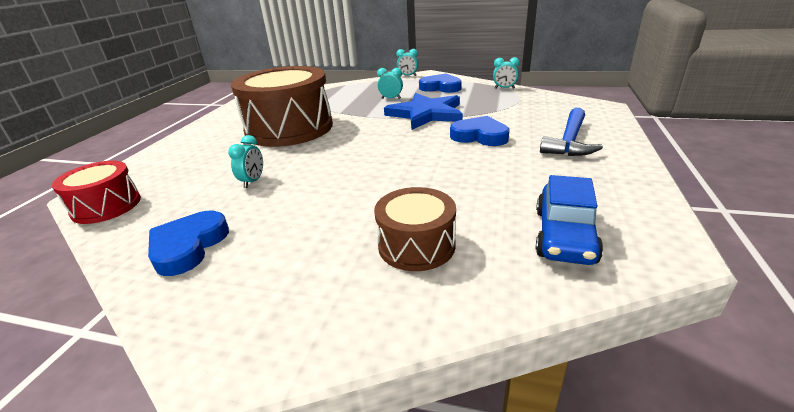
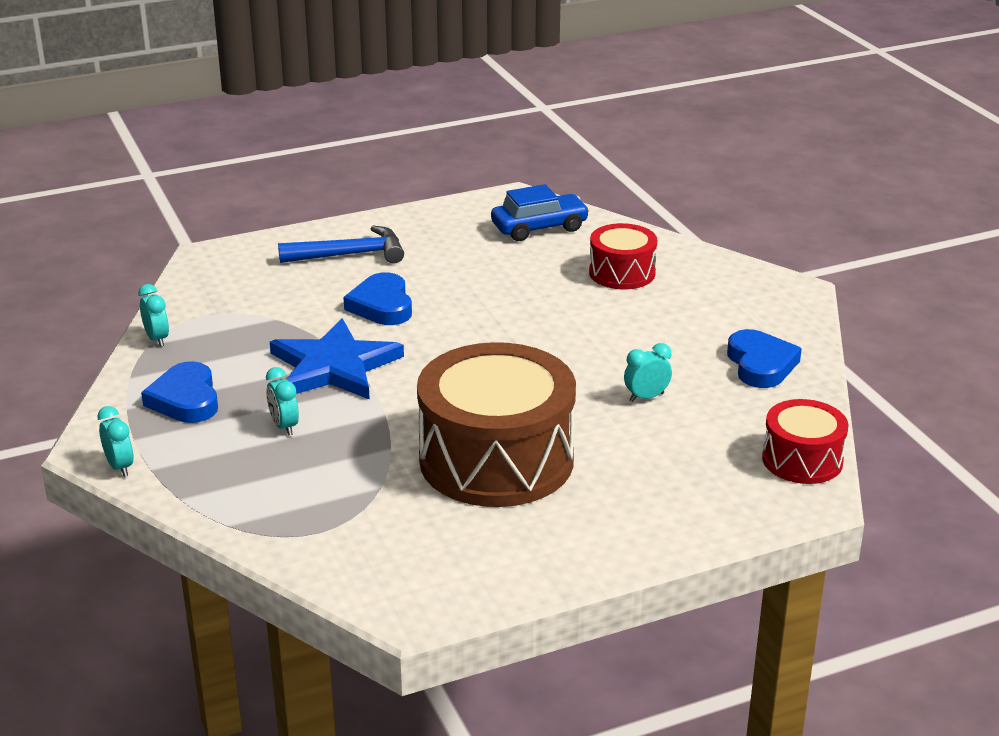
camera: 130 degrees left, 0 degrees up
blue heart [148,211,229,276] -> blue heart turned 75 degrees counterclockwise [727,329,802,388]
brown drum [374,187,456,271] -> red drum [589,223,657,289]

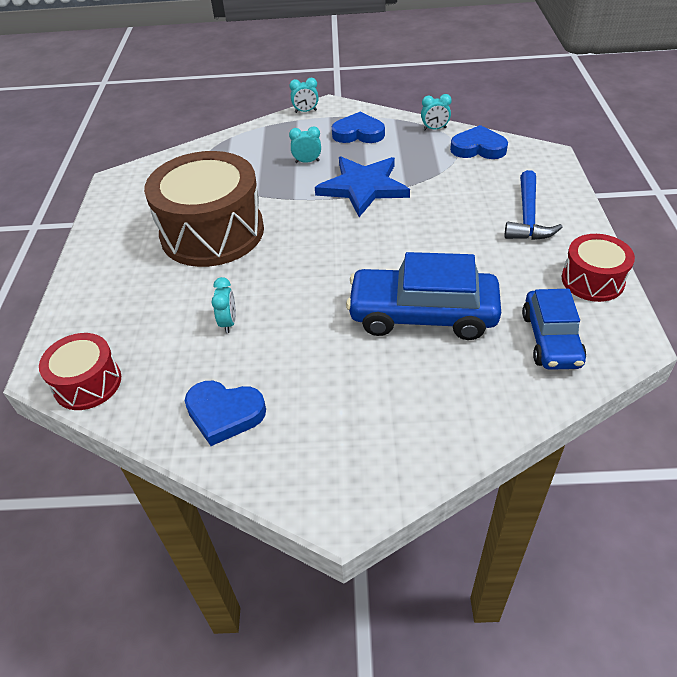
camera: 115 degrees right, 15 degrees up
blue heart [343,272,412,325] -> blue heart moved to [450,125,508,159]
red drum [589,223,657,289] -> red drum moved to [562,234,635,302]
none -> blue car [346,252,501,340]

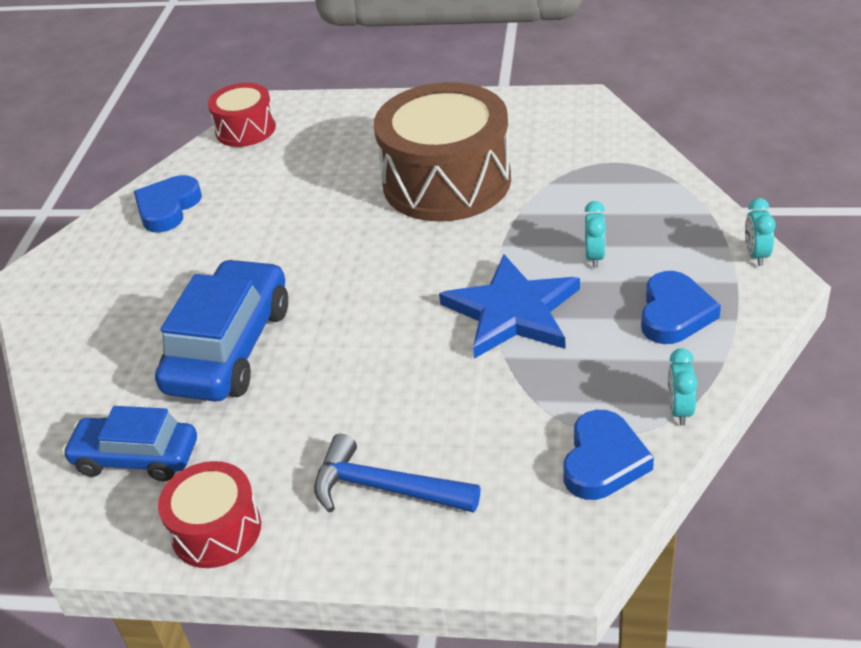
camera: 100 degrees right, 5 degrees down
turquoise clock [212,277,236,333] -> none

